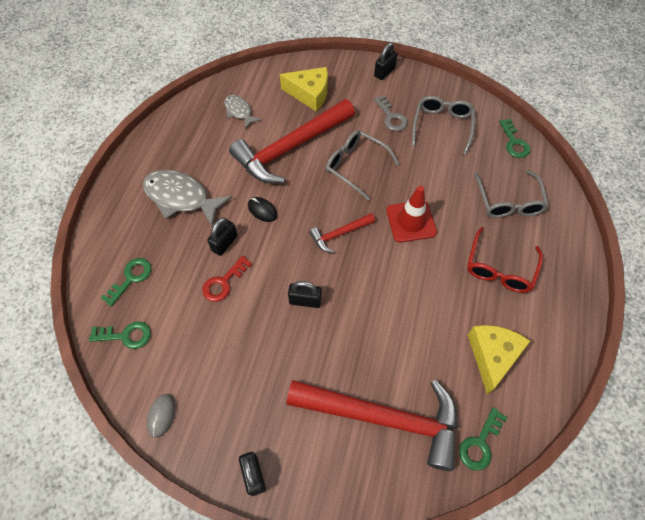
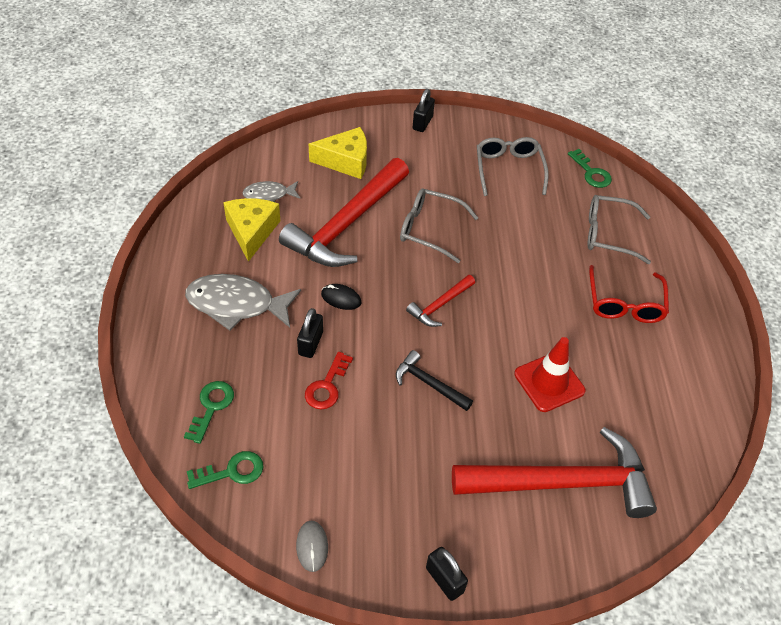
camera: 20 degrees left, 10 degrees down
grey fish [224,95,261,129] -> grey fish turned 45 degrees counterclockwise [242,181,300,202]
black padlock [288,281,322,308] -> black hammer [396,350,473,411]
grey key [374,95,408,131] -> none
red traffic cone [386,186,437,243] -> red traffic cone moved to [514,337,585,412]
green key [459,407,507,471] -> none
yellow cheese [468,325,530,394] -> yellow cheese moved to [223,198,280,262]
grey glasses [474,170,549,218] -> grey glasses turned 120 degrees clockwise [587,195,651,264]

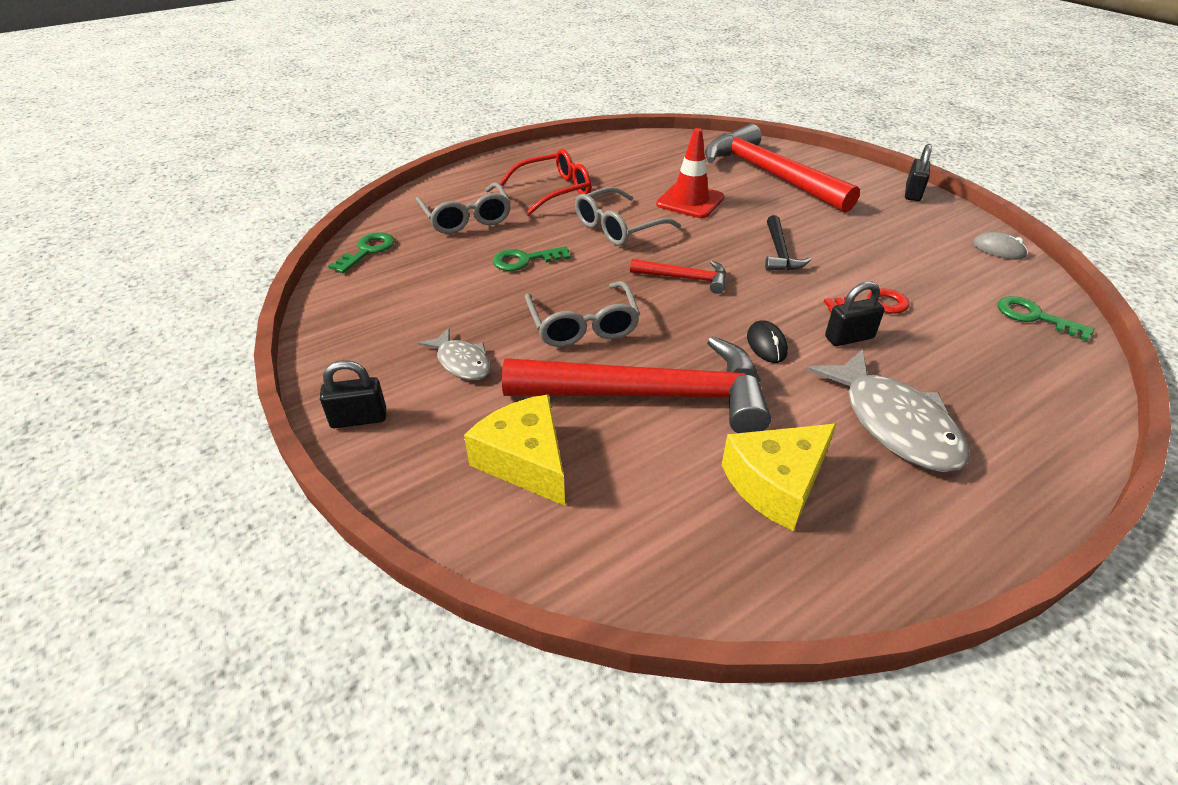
camera: 120 degrees left, 10 degrees down
green key [184,381,234,444] -> green key moved to [493,246,571,271]
grey fish [242,181,300,202] -> grey fish moved to [418,328,491,380]
grey mouse [296,521,328,572] -> grey mouse turned 75 degrees clockwise [973,232,1028,260]
grey glasses [477,137,549,196] -> grey glasses moved to [575,187,681,246]

